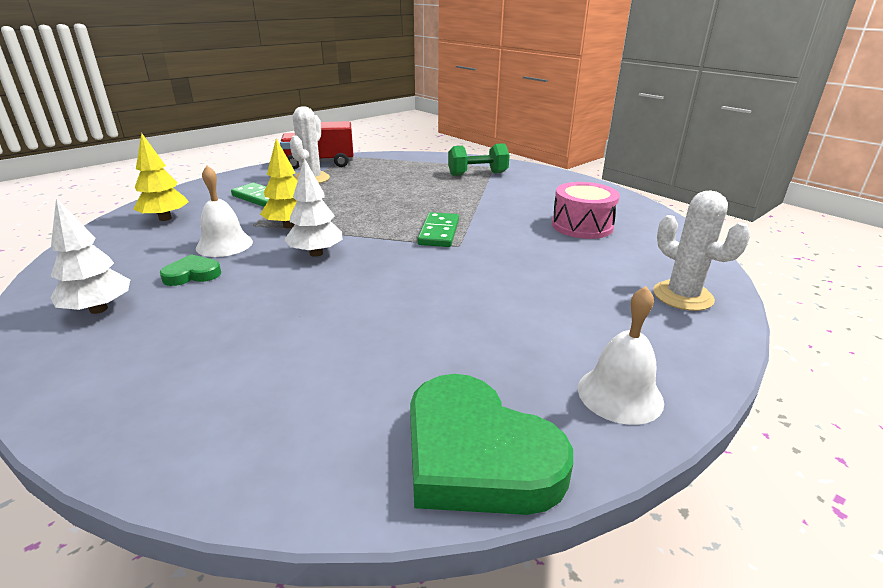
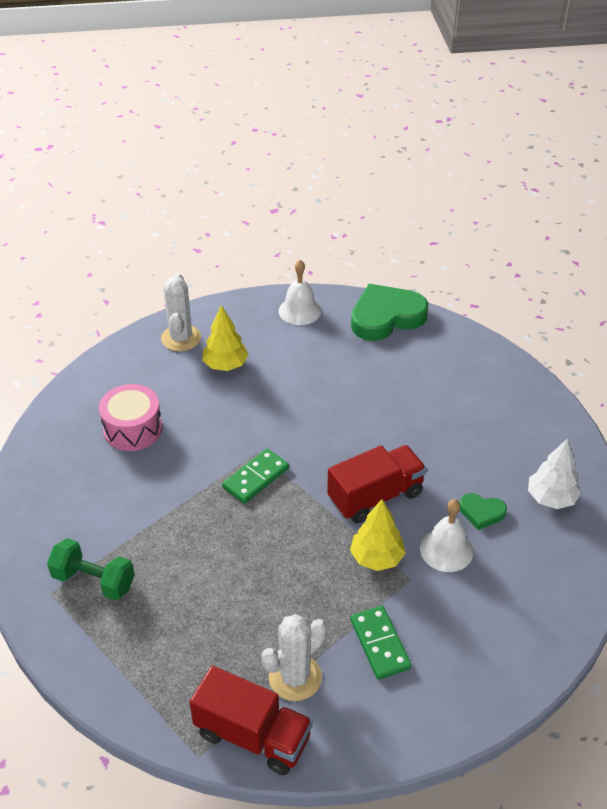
camera: 145 degrees left, 15 degrees up
yellow tree [133,132,189,221] -> yellow tree moved to [202,305,249,371]
white tree [284,158,343,257] -> red truck [327,445,427,523]
green heart [410,374,573,515] -> green heart turned 105 degrees counterclockwise [351,284,428,341]

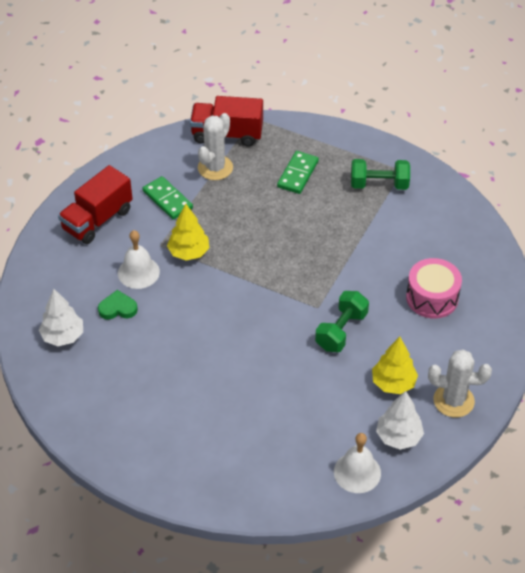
camera: 160 degrees right, 5 degrees up
white cactus [161,273,201,351] -> white cactus turned 60 degrees counterclockwise [428,349,492,417]
green domino [222,448,289,504] -> green domino moved to [277,151,319,194]
red truck [327,445,427,523] -> red truck moved to [58,165,133,244]
green heart [351,284,428,341] -> none
none -> green dumbbell [315,291,369,352]
none -> white tree [376,391,424,450]

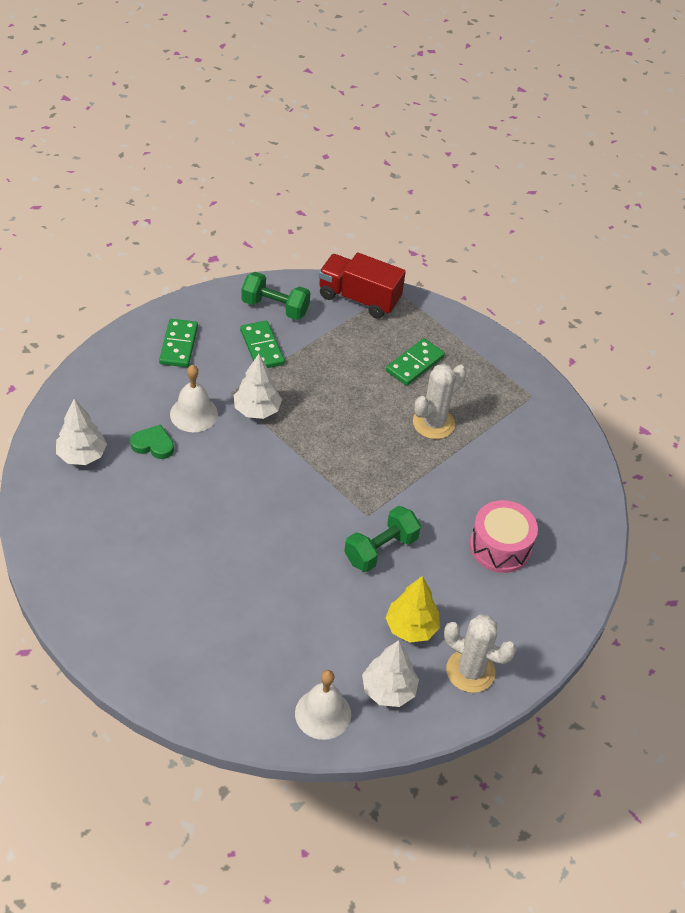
camera: 15 degrees right, 0 degrees up
red truck [58,165,133,244] -> green domino [159,319,198,367]
yellow tree [167,204,209,261] -> white tree [234,354,282,419]
white cactus [198,113,233,180] -> white cactus moved to [413,364,466,439]
green dumbbell [351,159,410,190] -> green dumbbell moved to [241,272,311,320]

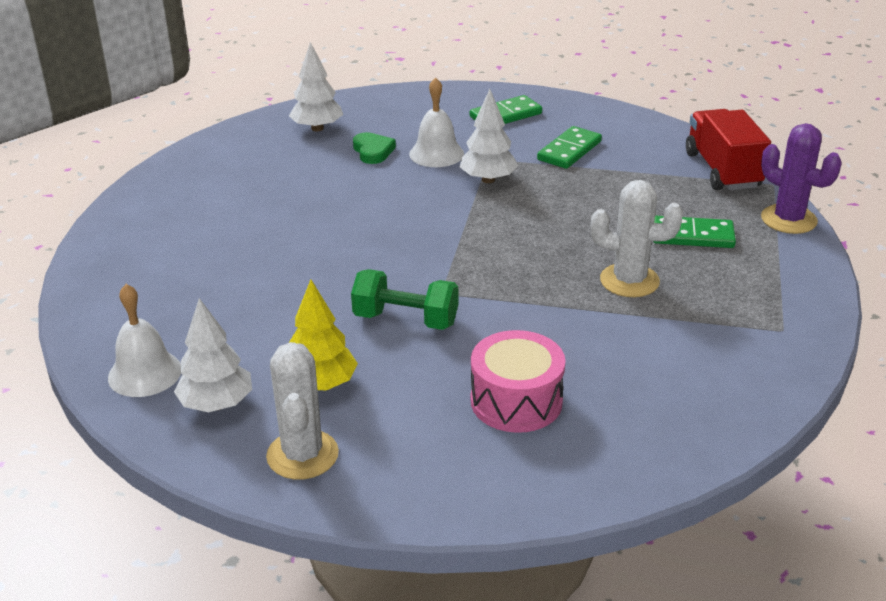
camera: 60 degrees right, 15 degrees down
green dumbbell [241,272,311,320] -> none
none -> purple cactus [761,123,842,234]

